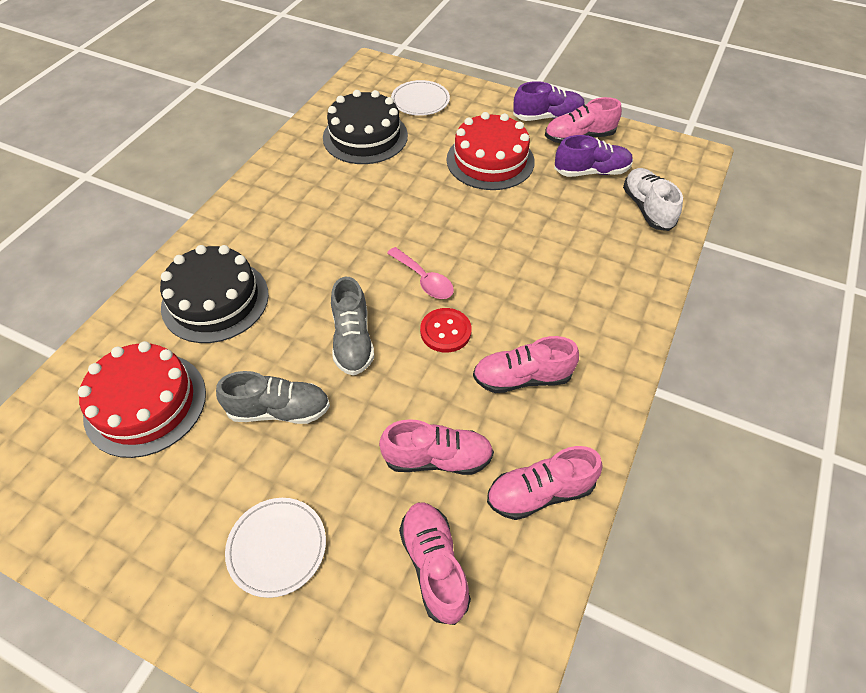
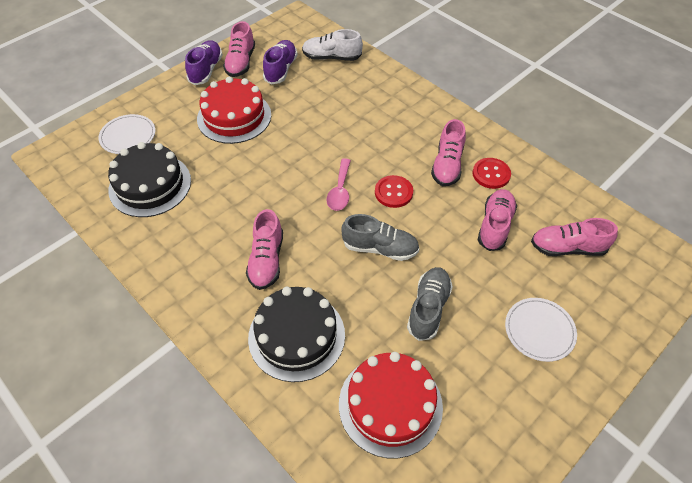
camera: 70 degrees left, 0 degrees up
pink spoon [387,247,454,299] -> pink spoon turned 120 degrees clockwise [326,158,351,211]
pink shoe [487,446,603,520] -> pink shoe moved to [246,209,283,290]
none -> red button [472,158,511,189]

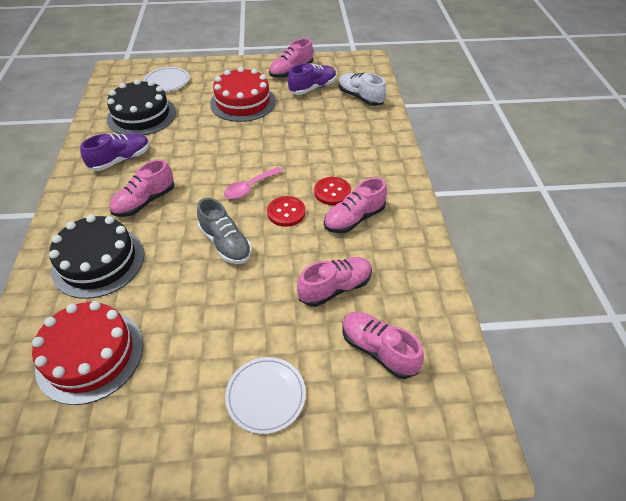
camera: 40 degrees right, 5 degrees down
purple shoe [185,40,223,85] -> purple shoe moved to [80,133,150,171]
grey shoe [407,267,453,341] -> none
red button [472,158,511,189] -> red button moved to [314,177,351,205]

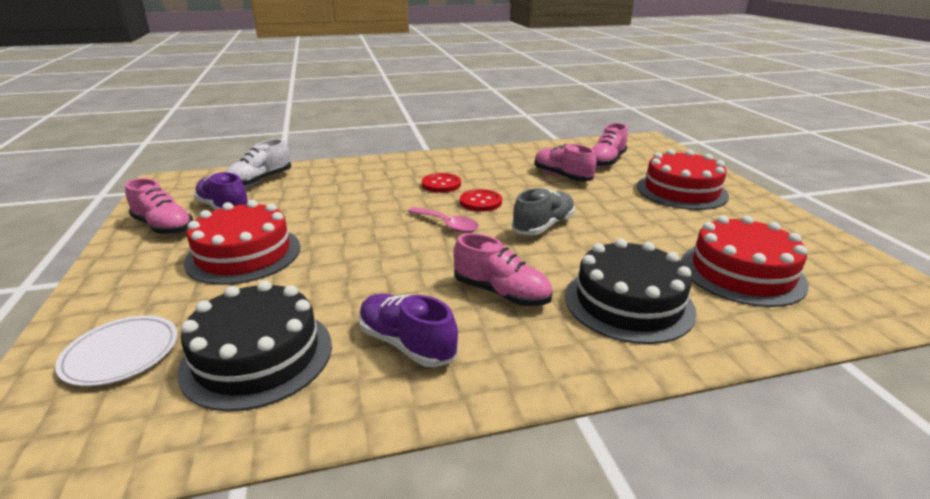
camera: 100 degrees left, 20 degrees down
white plate [225,357,306,434] -> red cake [637,149,729,210]
pink shoe [324,177,387,233] -> none

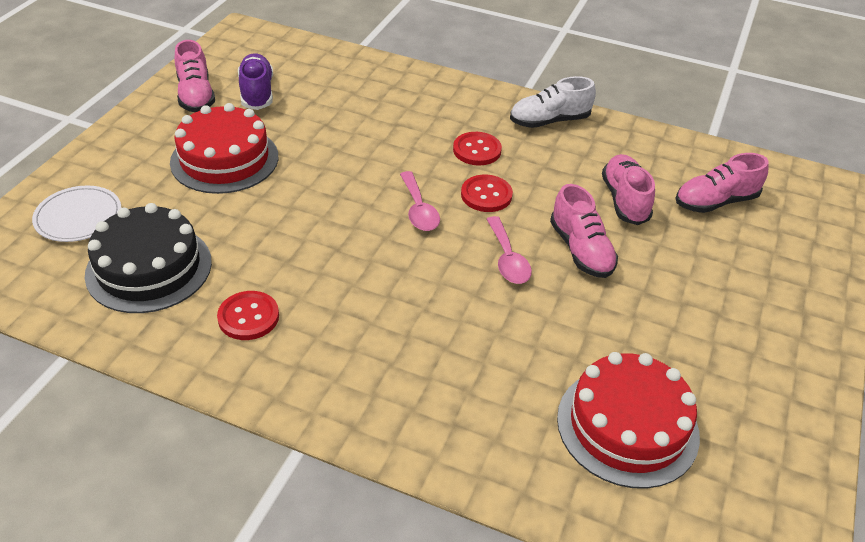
camera: 35 degrees right, 15 degrees up
white shoe [226,139,291,187] -> white shoe moved to [510,76,596,128]
purple shoe [359,294,458,367] -> red button [217,291,279,340]
pink shoe [453,233,553,306] -> pink shoe moved to [550,184,618,278]
grey shoe [512,188,575,235] -> pink spoon [486,216,532,284]
black cake [565,239,697,344] -> none
red cake [637,149,729,210] -> none

